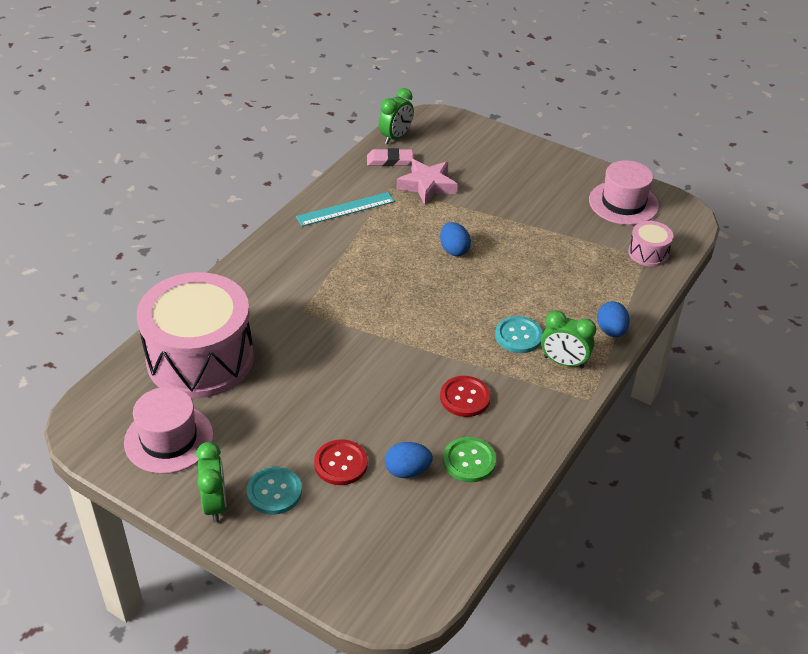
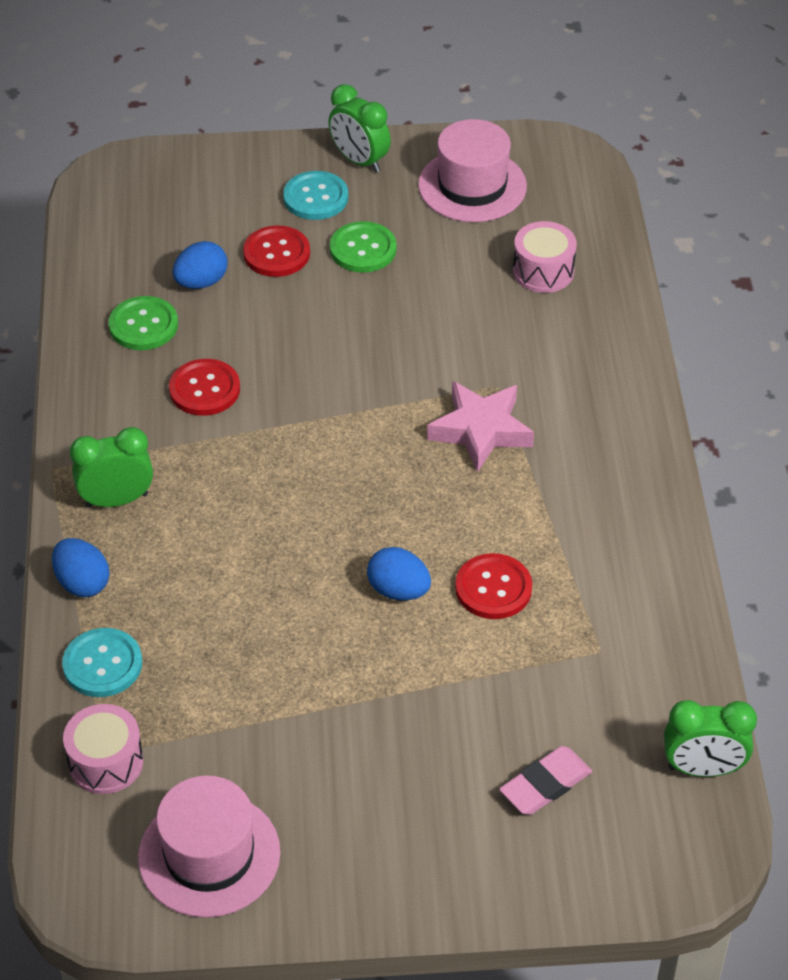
camera: 145 degrees right, 5 degrees up
pink drum [137,272,254,398] -> pink drum [513,221,577,293], size x0.42
turquoise ruler [296,192,395,226] -> none
pink eraser [367,148,413,166] -> pink eraser moved to [499,746,592,815]
green clock [379,88,414,144] -> green clock turned 90 degrees counterclockwise [664,700,757,777]
pink star [397,159,457,205] -> pink star moved to [427,381,534,473]
turquoise button [495,316,543,353] -> turquoise button moved to [62,628,142,697]
none -> green button [330,221,397,273]
none -> red button [455,553,532,619]

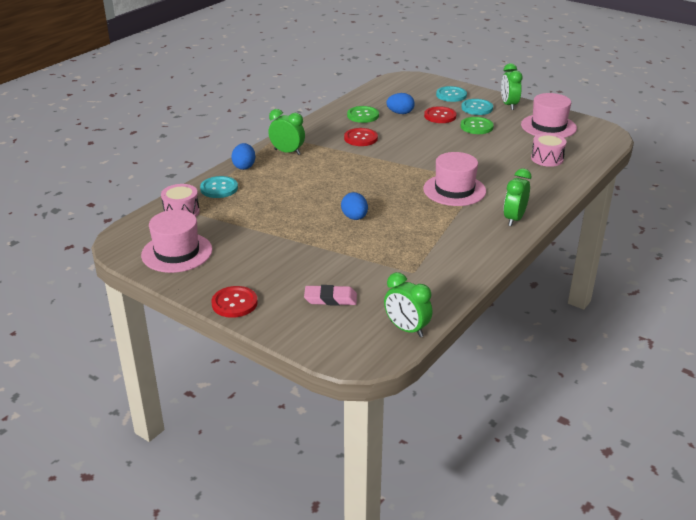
camera: 40 degrees right, 15 degrees down
pink star [427,381,534,473] -> pink hat [423,152,486,206]
red button [455,553,532,619] -> red button moved to [211,286,257,318]
none -> turquoise button [436,86,467,102]
none -> green clock [504,168,531,226]

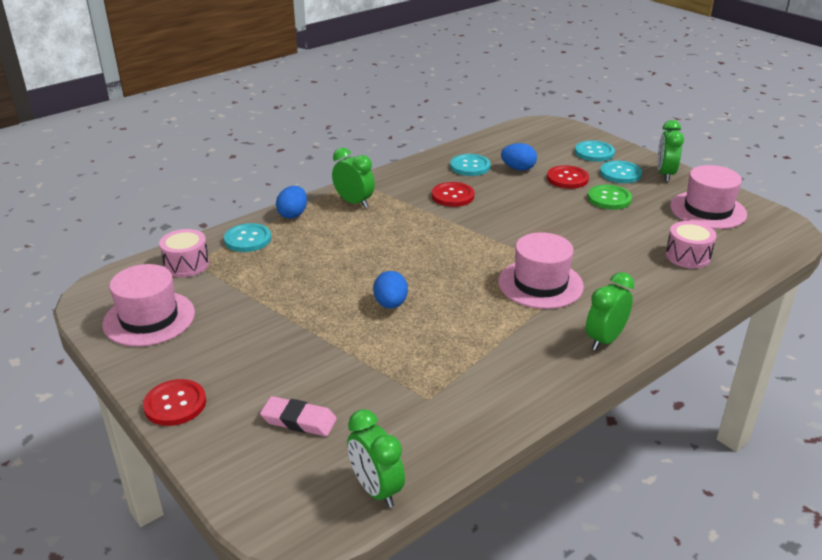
camera: 15 degrees right, 0 degrees up
green button [347,106,379,123] -> turquoise button [450,154,491,176]

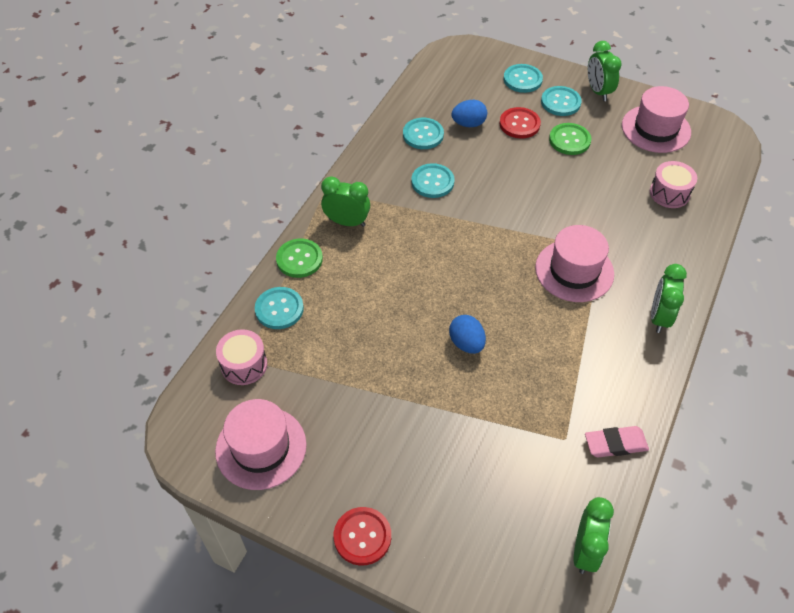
camera: 25 degrees left, 20 degrees up
pink eraser [260,396,337,436] -> pink eraser moved to [585,426,649,458]
blue egg [276,186,307,219] -> green button [276,238,323,278]
green clock [347,409,405,508] -> green clock turned 105 degrees counterclockwise [574,497,614,574]
red button [432,182,474,207] -> turquoise button [411,163,455,198]

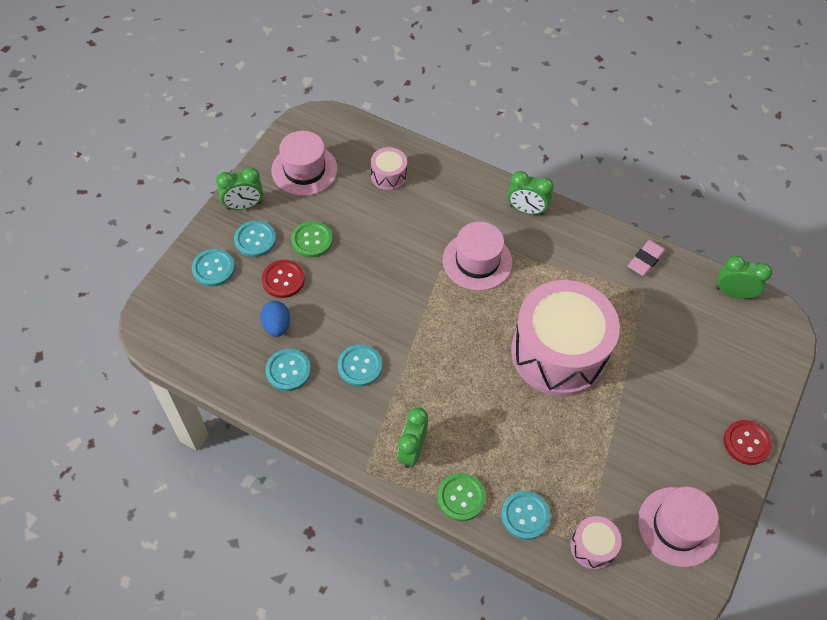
camera: 90 degrees left, 5 degrees up
blue egg [449,315,486,354] -> pink drum [511,280,620,396]
pink eraser [585,426,649,458] -> pink eraser turned 45 degrees clockwise [628,240,666,276]

